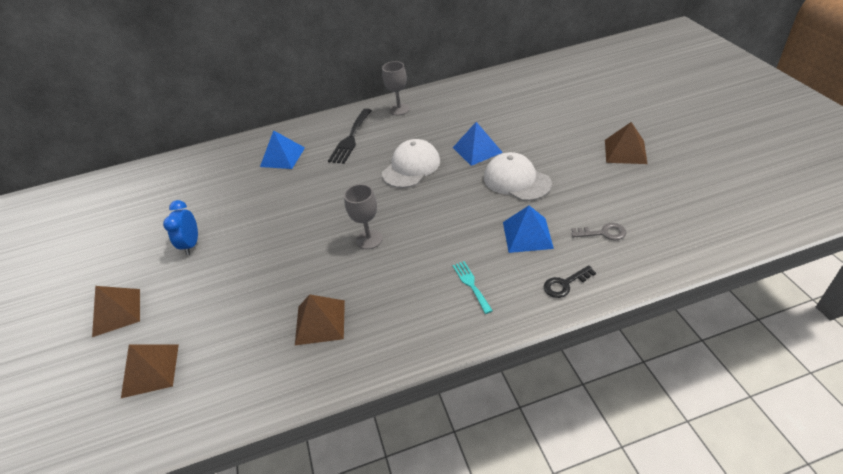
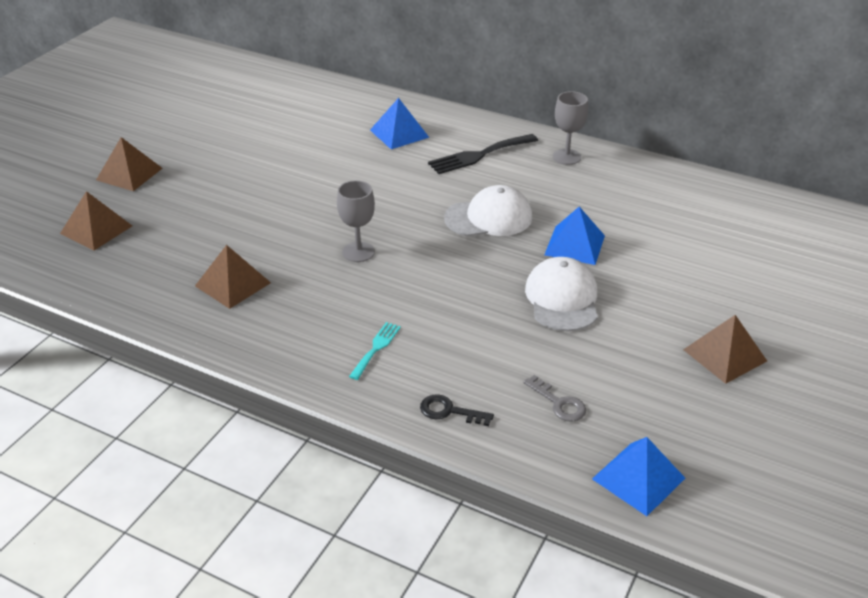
camera: 40 degrees right, 5 degrees down
blue clock [163,200,198,255] -> none
blue pyramid [503,206,554,253] -> blue pyramid moved to [592,437,685,516]

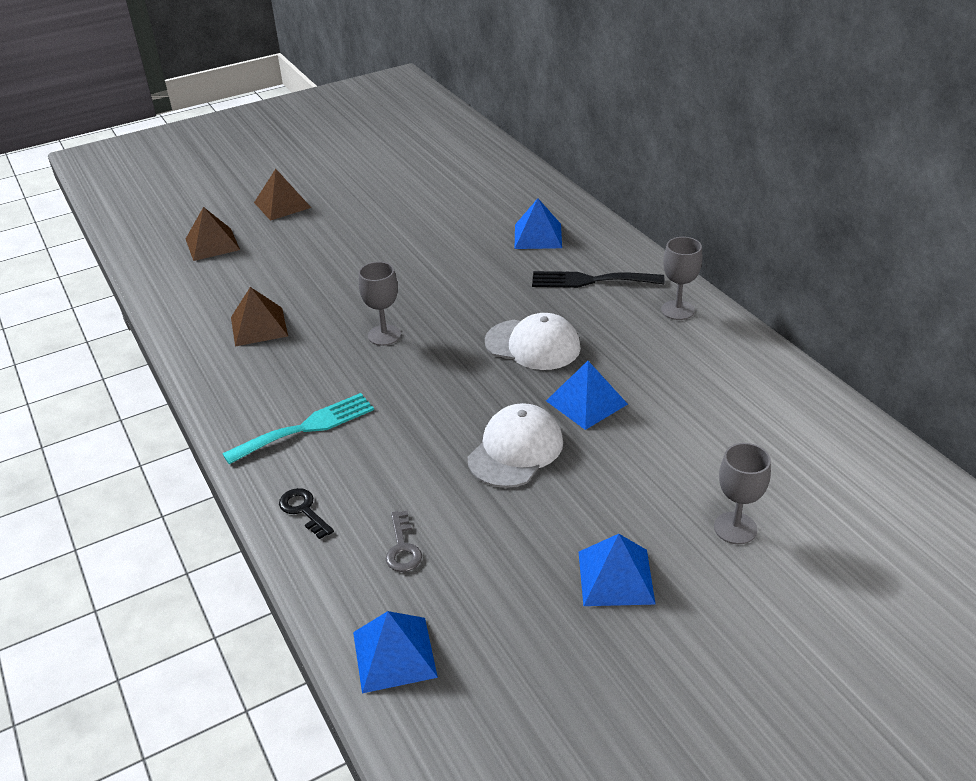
camera: 35 degrees right, 0 degrees up
turquoise fork [349,322,401,380] -> turquoise fork [222,393,374,464], size x1.73
brown pyramid [683,315,767,384] -> blue pyramid [579,534,656,606]
none -> grey goblet [714,443,771,544]

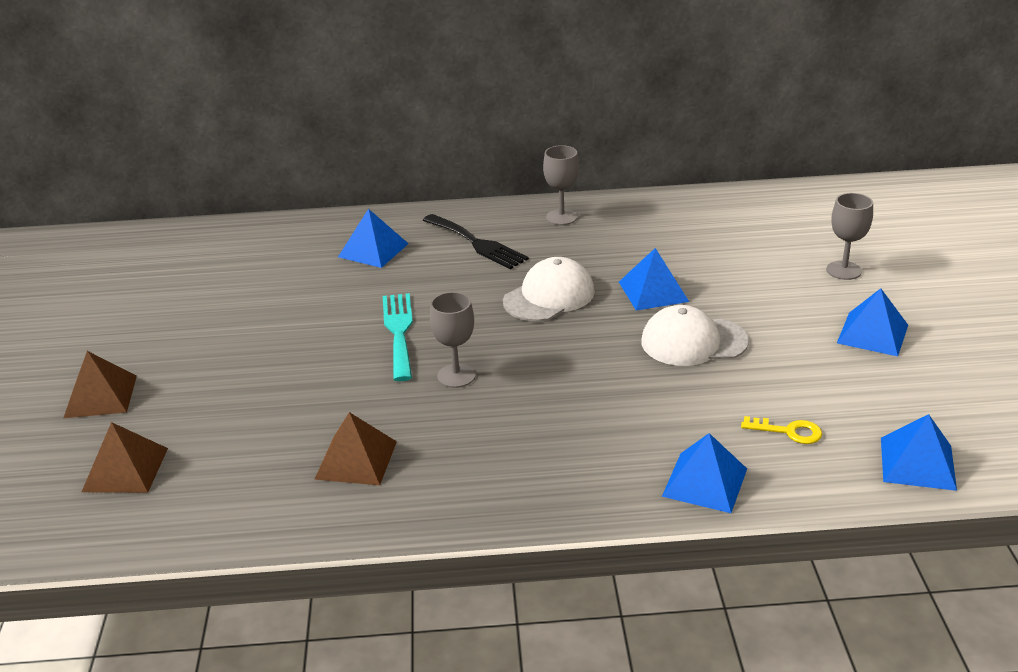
camera: 65 degrees left, 5 degrees down
turquoise fork [222,393,374,464] -> turquoise fork moved to [383,293,413,381]
black key [279,488,334,539] -> blue pyramid [662,433,747,513]
grey key [386,511,422,572] -> yellow key [741,416,822,444]
white cap [468,403,563,488] -> white cap turned 60 degrees counterclockwise [641,305,749,366]
black fork [532,271,665,288] -> black fork turned 75 degrees counterclockwise [423,214,529,269]

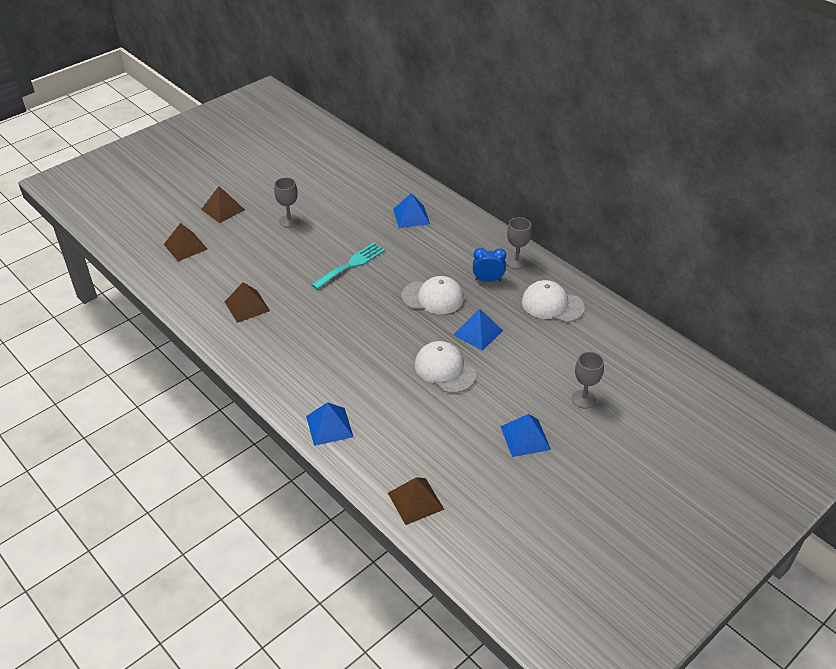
camera: 50 degrees right, 10 degrees up
black fork [423,214,529,269] -> none
grey goblet [430,292,476,388] -> grey goblet moved to [274,177,299,228]
yellow key [741,416,822,444] -> none
blue pyramid [881,414,957,491] -> brown pyramid [388,477,444,525]
none -> blue clock [473,248,506,282]
none -> white cap [522,280,585,322]

